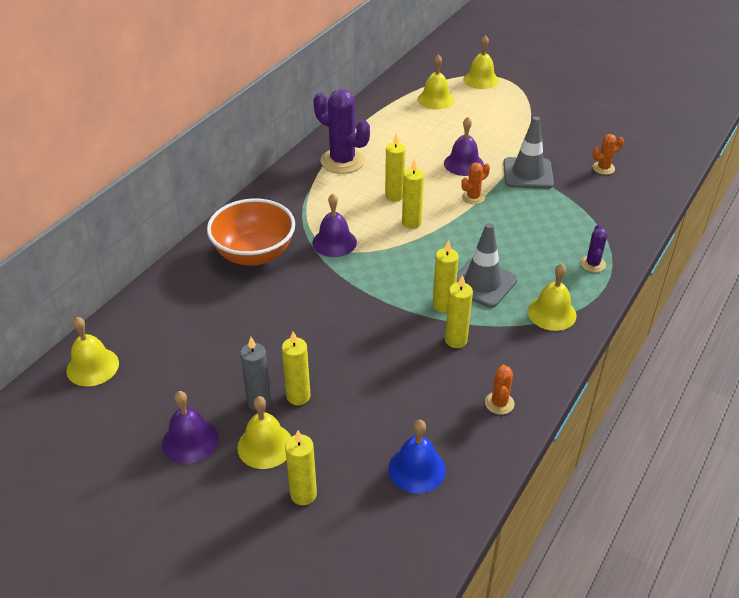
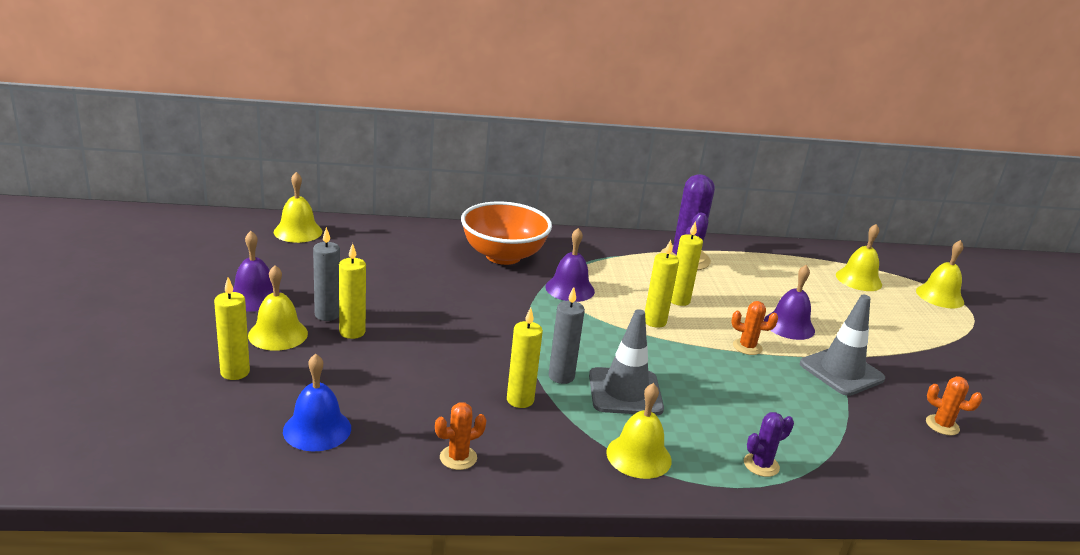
camera: 50 degrees right, 15 degrees down
yellow candle [432,240,459,312] -> grey candle [549,287,585,384]

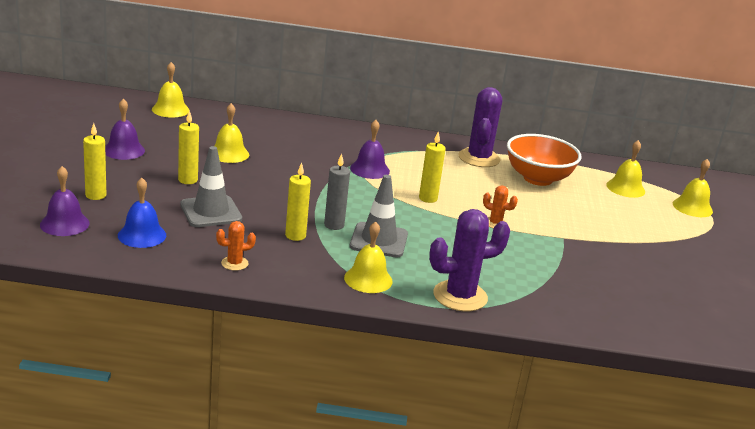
camera: 10 degrees right, 0 degrees up
yellow bell [248,265,308,351] -> yellow bell moved to [214,103,249,163]
grey candle [313,227,340,321] -> none
orange bowl [461,202,552,265] -> orange bowl moved to [507,134,582,186]
yellow candle [671,221,703,306] -> none
purple cactus [744,412,794,477] -> purple cactus [429,209,510,311], size x2.02
purple bell [764,265,815,340] -> purple bell moved to [40,166,90,236]
grey traffic cone [800,295,885,396] -> grey traffic cone moved to [180,146,242,227]
orange cactus [926,376,982,435] -> none

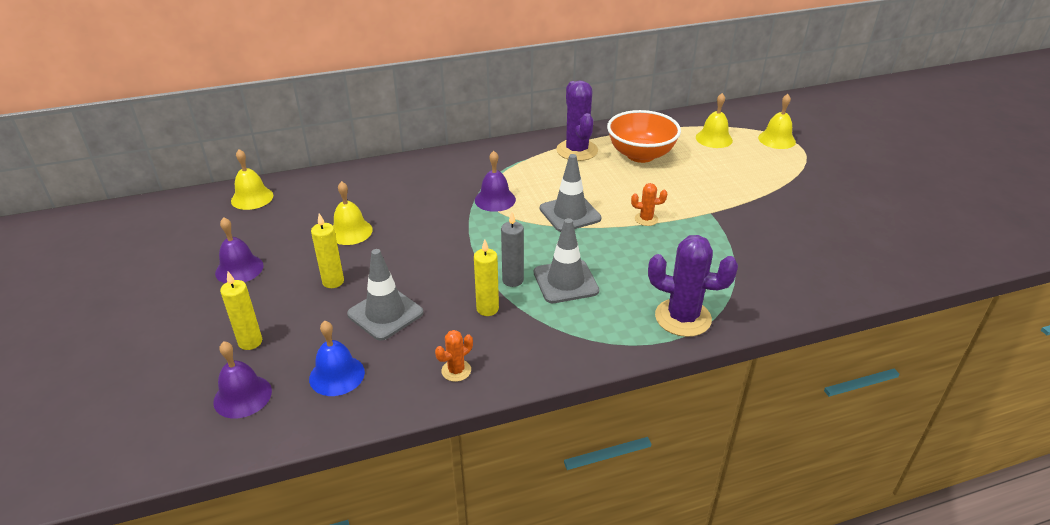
camera: 20 degrees left, 10 degrees up
yellow bell [344,222,393,293] -> none
yellow candle [419,131,446,203] -> grey traffic cone [540,154,602,232]
purple cactus [429,209,510,311] -> purple cactus turned 60 degrees clockwise [648,235,738,337]

